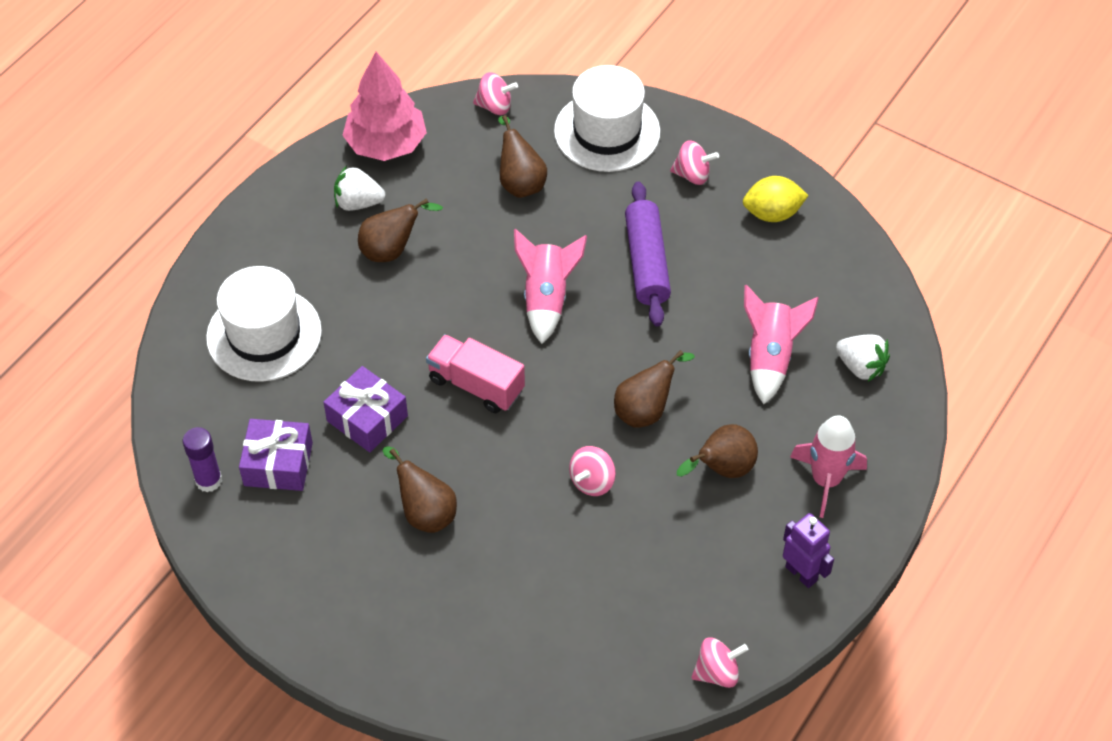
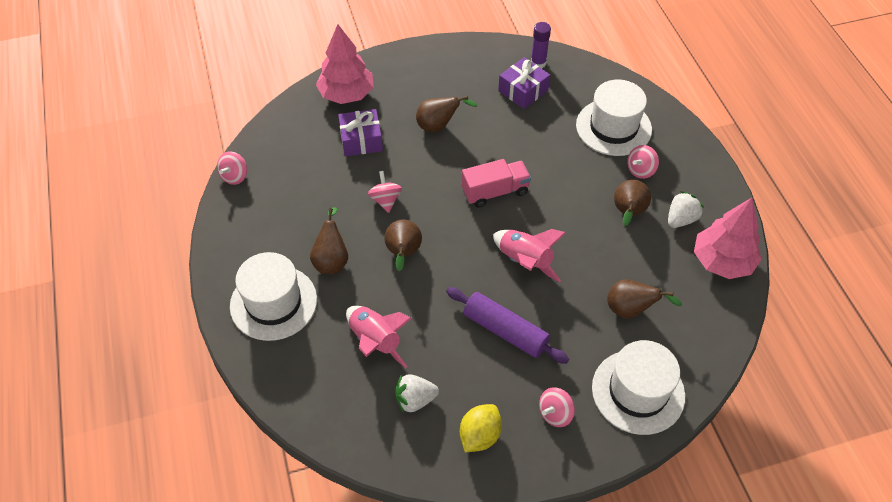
camera: 130 degrees right, 0 degrees up
purple gift [323,366,408,452] -> purple gift moved to [338,109,383,156]
pink spinning top [473,72,518,115] -> pink spinning top moved to [627,145,659,179]
purple robot [783,513,834,588] -> none
pink rocket [790,416,867,518] -> white hat [230,252,317,341]
white strawberry [836,334,890,382] -> white strawberry moved to [395,374,439,413]
none -> pink tree [316,24,374,104]

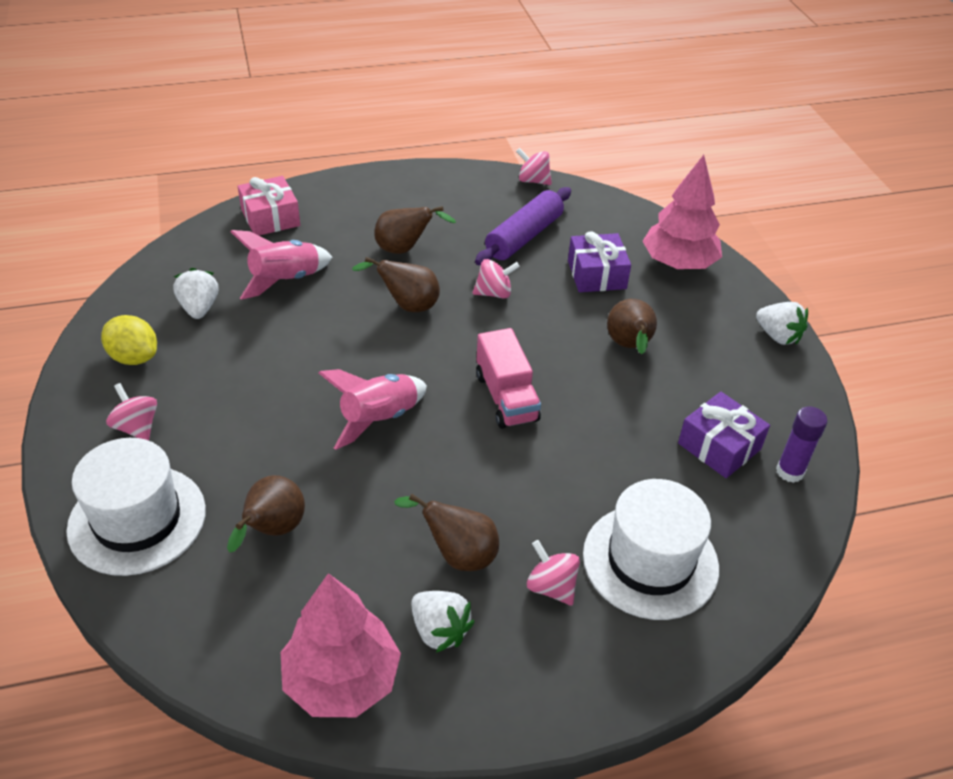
camera: 90 degrees right, 10 degrees down
white hat [230,252,317,341] -> none
purple rolling pin [446,287,569,364] -> purple rolling pin moved to [475,187,571,265]
none -> pink gift [237,176,300,236]
none -> white strawberry [756,302,808,345]

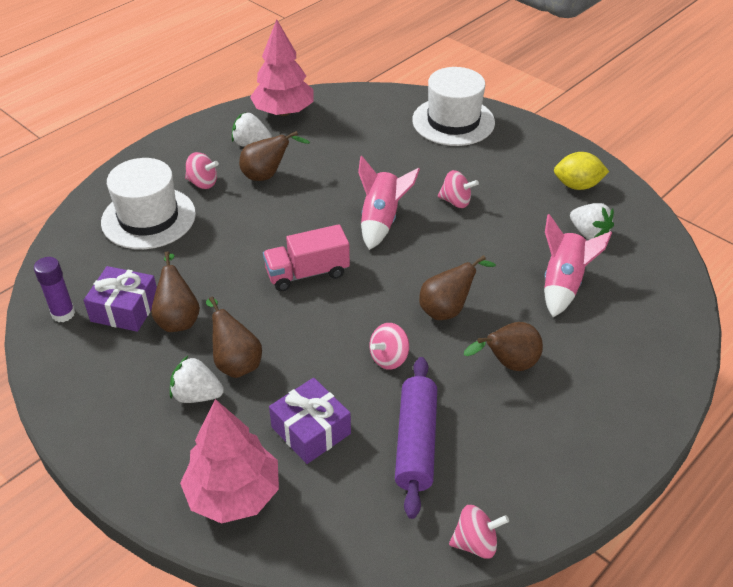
camera: 150 degrees right, 0 degrees up
pink spinning top [106,383,157,441] -> pink spinning top moved to [438,170,479,208]
brown pear [227,475,305,553] -> brown pear moved to [151,252,200,332]
pink gift [237,176,300,236] -> none
pink truck [476,328,541,429] -> pink truck turned 60 degrees counterclockwise [263,224,350,291]
white strawberry [756,302,808,345] -> white strawberry moved to [170,356,224,403]

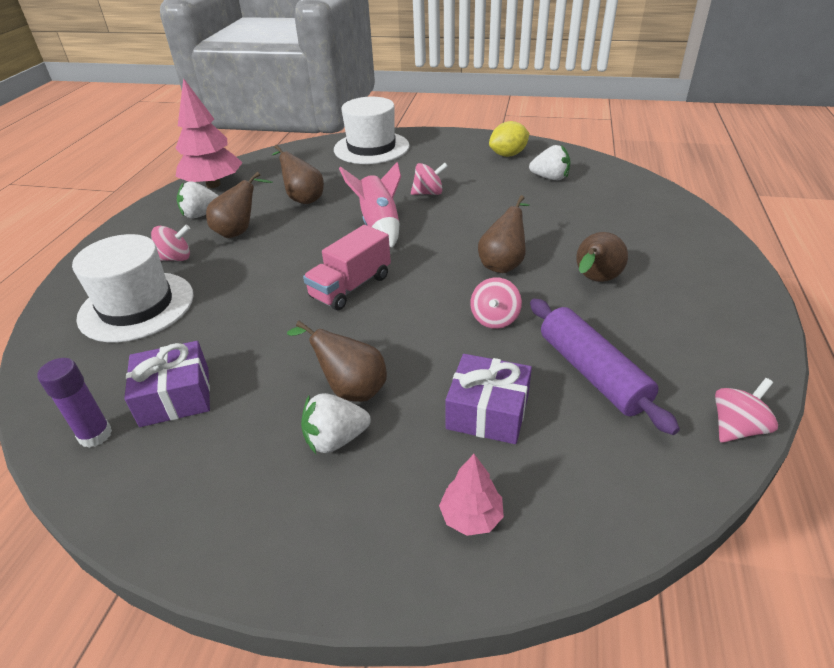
camera: 30 degrees left, 5 degrees down
brown pear [151,252,200,332] -> brown pear moved to [272,145,324,204]
pink tree [180,399,279,524] -> pink tree [439,454,504,536], size x0.49
pink rocket [544,214,612,317] -> none

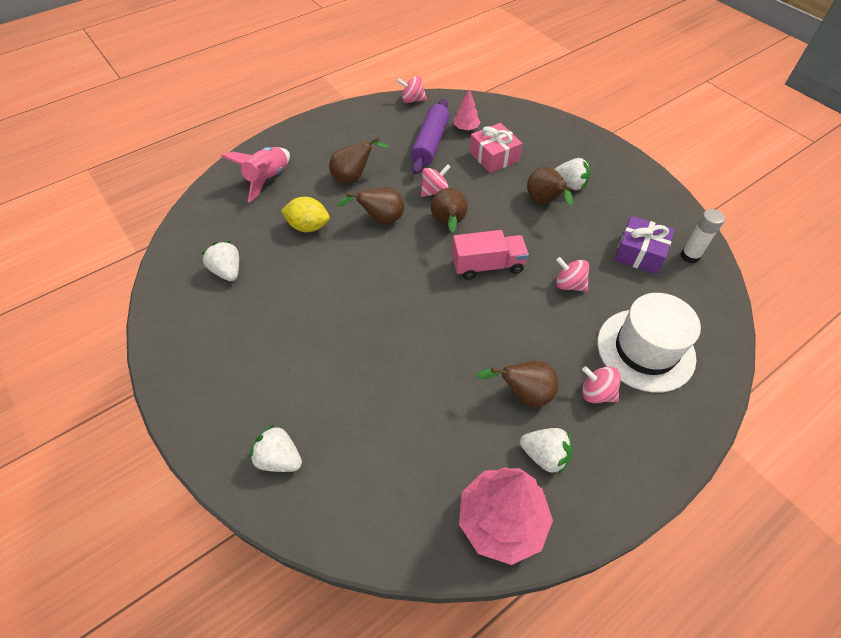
camera: 140 degrees left, 15 degrees up
purple glue stick [37,358,112,448] -> white glue stick [681,209,725,263]
brown pear [272,145,324,204] -> brown pear moved to [431,188,468,232]
white hat [334,97,410,164] -> white strawberry [250,425,302,472]
pink rocket [339,162,401,248] -> pink rocket moved to [221,147,290,203]
pink spinning top [411,163,448,195] -> pink spinning top moved to [556,257,589,292]
pink tree [439,454,504,536] -> pink tree moved to [453,89,481,130]
purple gift [445,354,532,444] -> pink gift [470,123,522,173]
yellow lemon [489,121,529,157] -> yellow lemon moved to [281,197,330,232]

